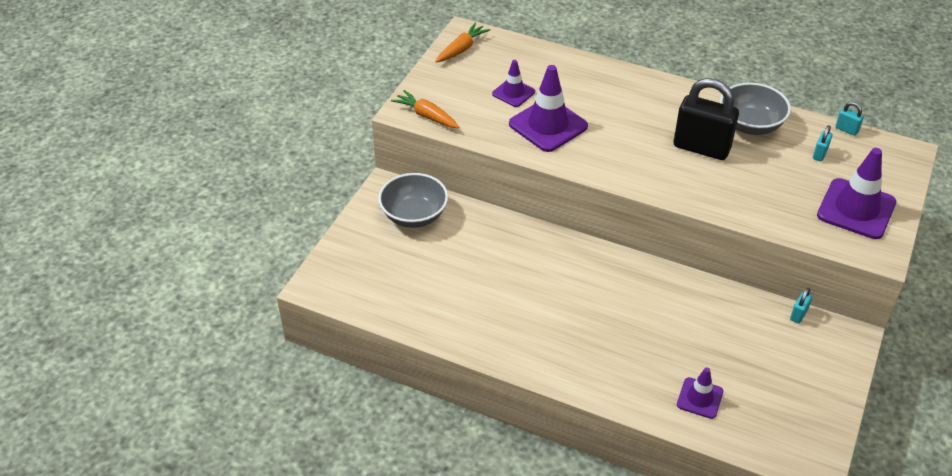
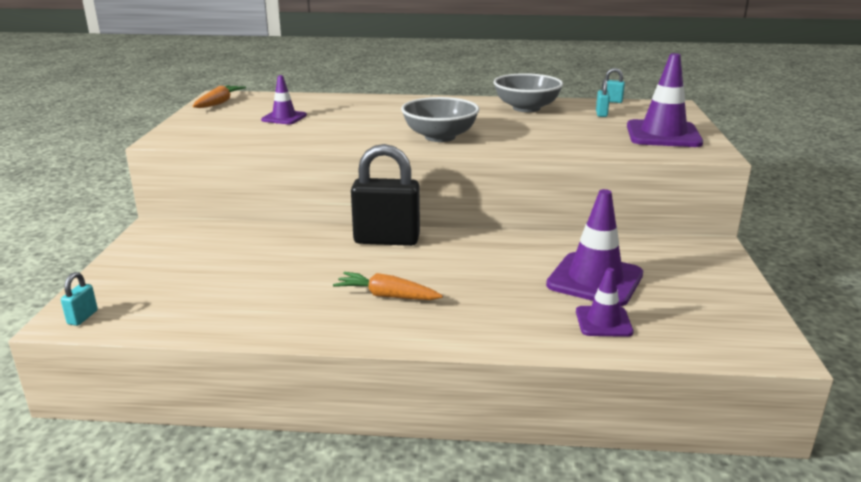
camera: 20 degrees left, 20 degrees down
grey bowl [378,173,448,228] -> grey bowl moved to [401,97,479,142]
orange carrot [391,90,459,128] -> orange carrot moved to [333,272,443,300]
purple traffic cone [509,65,588,152] -> purple traffic cone moved to [546,189,643,306]
black padlock [674,78,739,160] -> black padlock moved to [351,144,420,246]
turquoise padlock [790,288,812,324] -> turquoise padlock moved to [61,272,98,326]

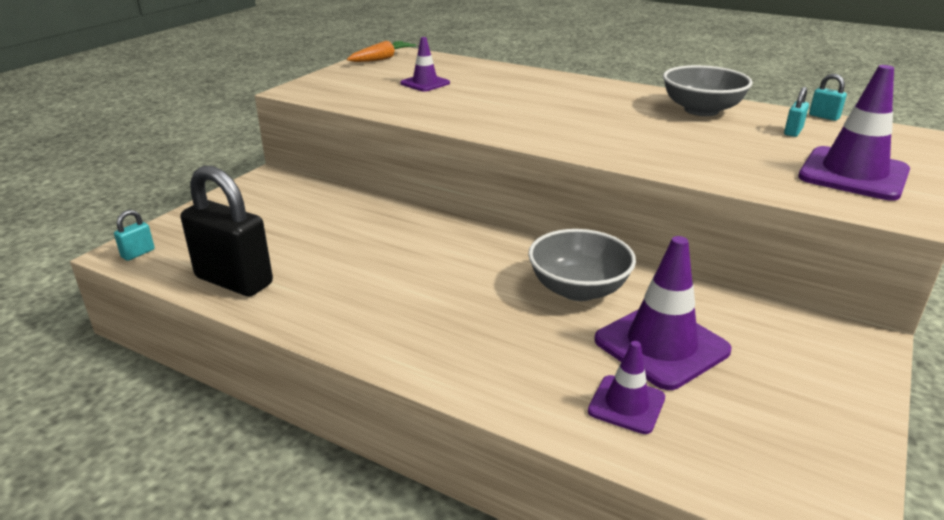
camera: 25 degrees right, 5 degrees up
orange carrot [333,272,443,300] -> none
black padlock [351,144,420,246] -> black padlock moved to [181,166,273,297]
grey bowl [401,97,479,142] -> grey bowl moved to [528,229,636,301]

